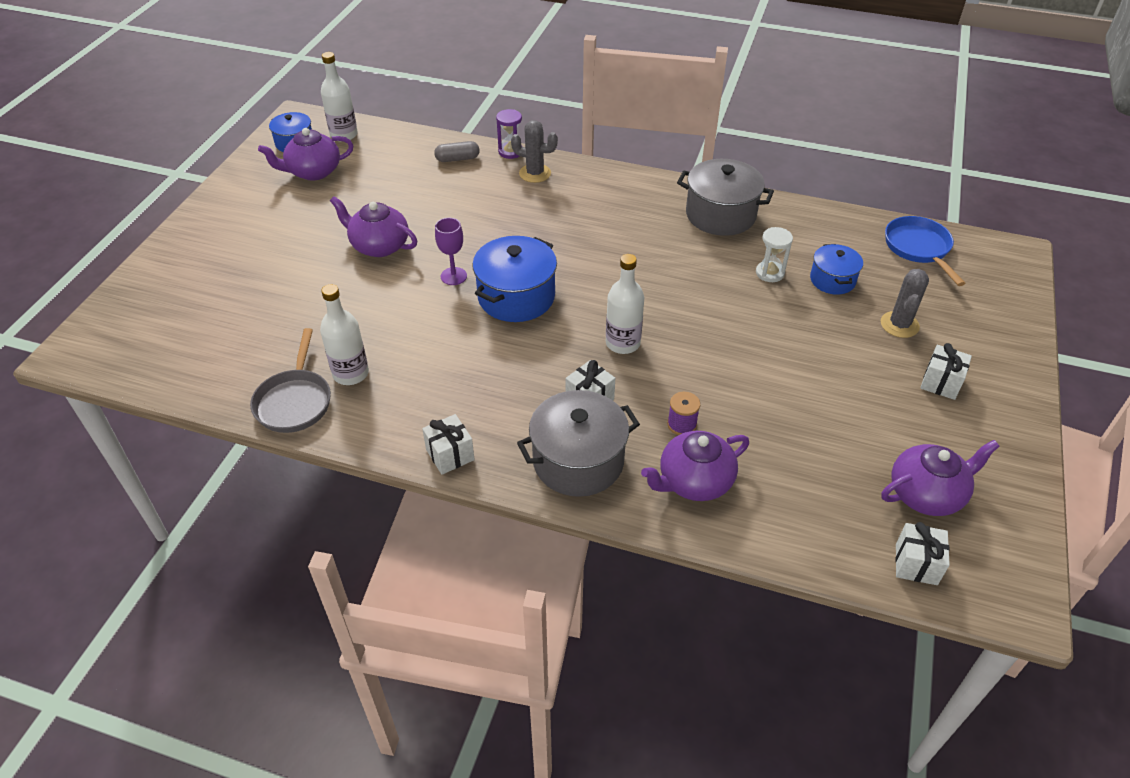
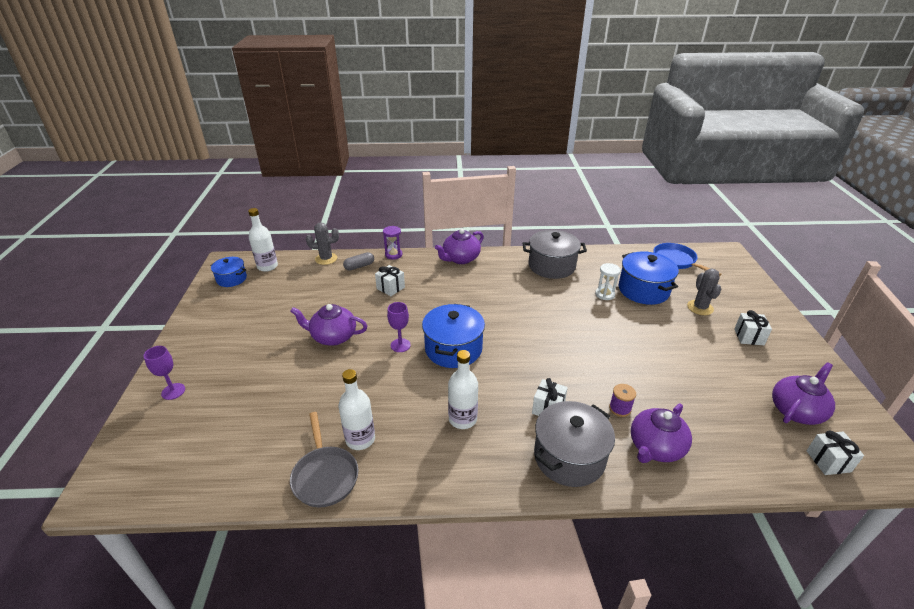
camera: 20 degrees left, 10 degrees down
purple teapot [258,128,354,181] -> purple teapot moved to [435,229,484,264]
white gift [422,414,475,475] -> white gift moved to [375,265,405,296]
grey cactus [511,120,558,183] -> grey cactus moved to [306,222,339,265]
white bottle [606,254,644,354] -> white bottle moved to [448,350,478,429]
blue pot [810,244,863,295] -> blue pot [619,251,679,305], size x1.67
none -> purple goblet [144,346,185,400]

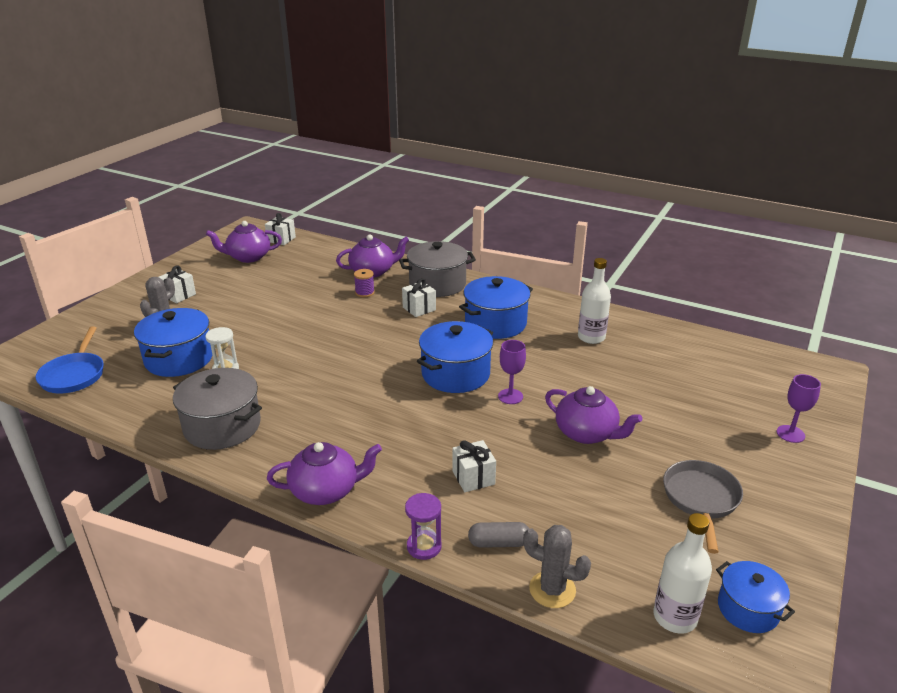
camera: 150 degrees left, 5 degrees down
grey pan [290,412,358,508] -> grey pan moved to [663,460,743,554]
white bottle [448,350,478,429] -> blue pot [459,276,533,339]

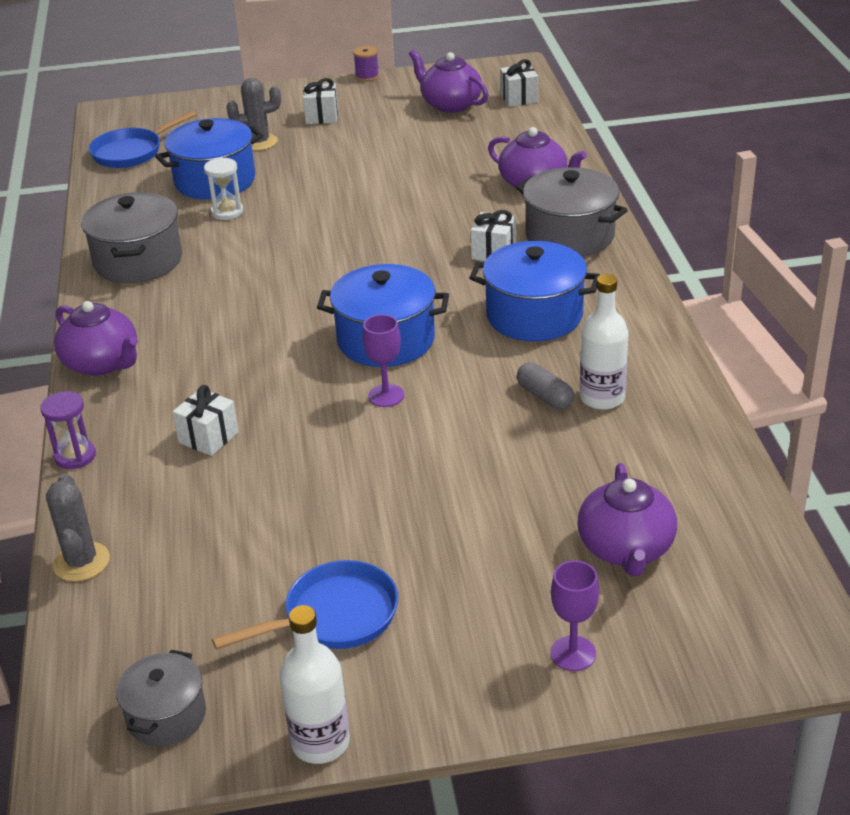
camera: 55 degrees right, 5 degrees up
purple spool [354,269,375,297] -> purple spool moved to [353,46,379,82]
grey capsule [468,522,529,548] -> grey capsule moved to [517,362,574,410]
purple teapot [545,386,642,444] -> purple teapot moved to [578,463,677,576]
white bottle [653,513,712,634] -> white bottle moved to [280,605,350,764]
grey pan [663,460,743,554] -> blue pan [212,560,398,650]
blue pot [716,561,795,633] -> grey pot [116,650,206,746]

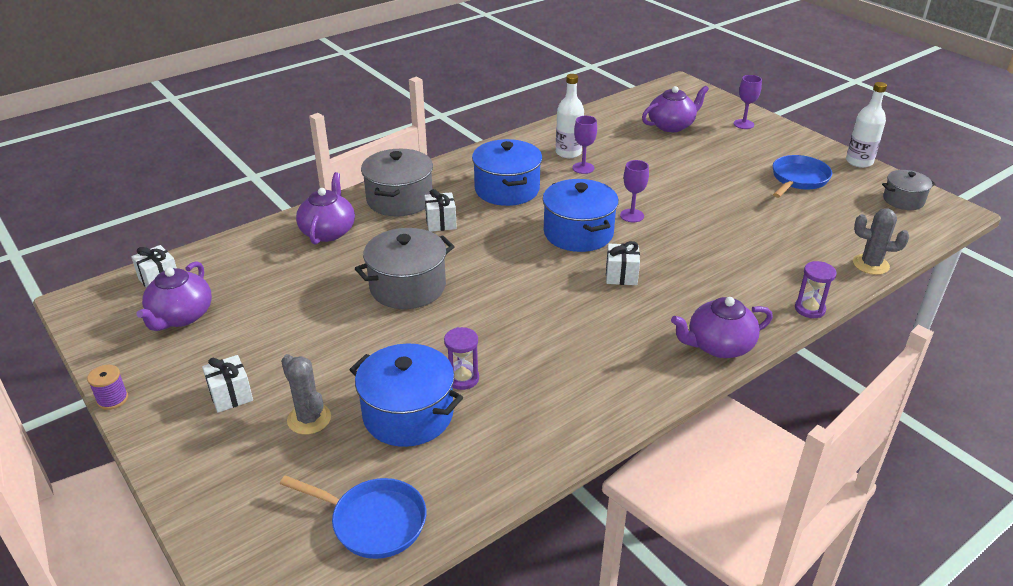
camera: 120 degrees left, 0 degrees up
grey cactus [46,474,110,582] -> grey cactus turned 60 degrees clockwise [853,208,909,275]
purple teapot [54,301,138,376] -> purple teapot turned 120 degrees counterclockwise [671,297,773,358]
grey pot [81,192,182,283] -> grey pot moved to [355,228,455,309]
white gift [173,385,239,456] -> white gift moved to [606,241,640,285]
white hourglass [204,158,243,220] -> purple hourglass [444,327,479,390]
blue pan [212,560,398,650] -> blue pan turned 90 degrees clockwise [773,155,832,198]
grey capsule [517,362,574,410] -> purple goblet [572,116,597,174]

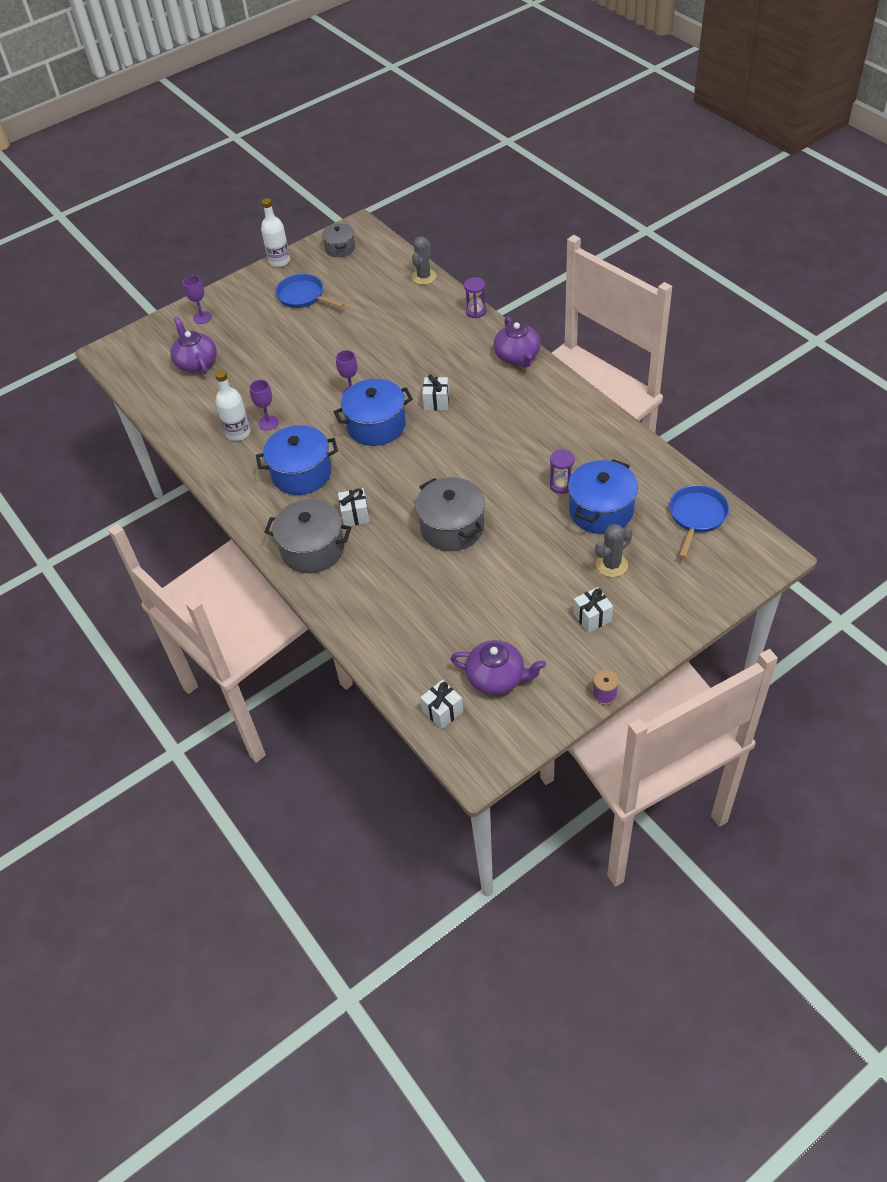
camera: 85 degrees left, 15 degrees up
purple teapot [296,172,355,245] -> none

